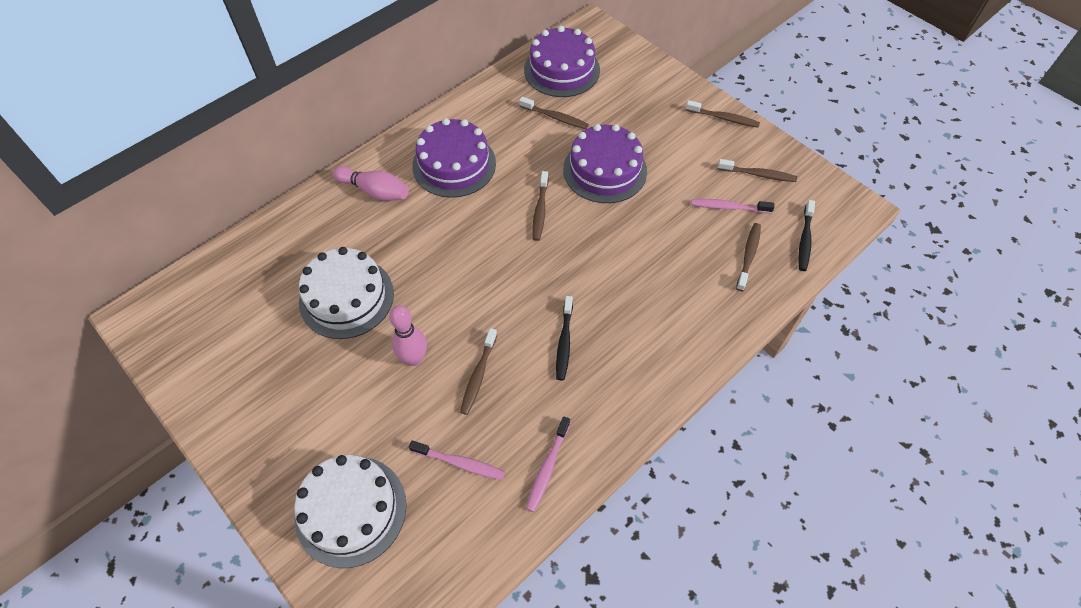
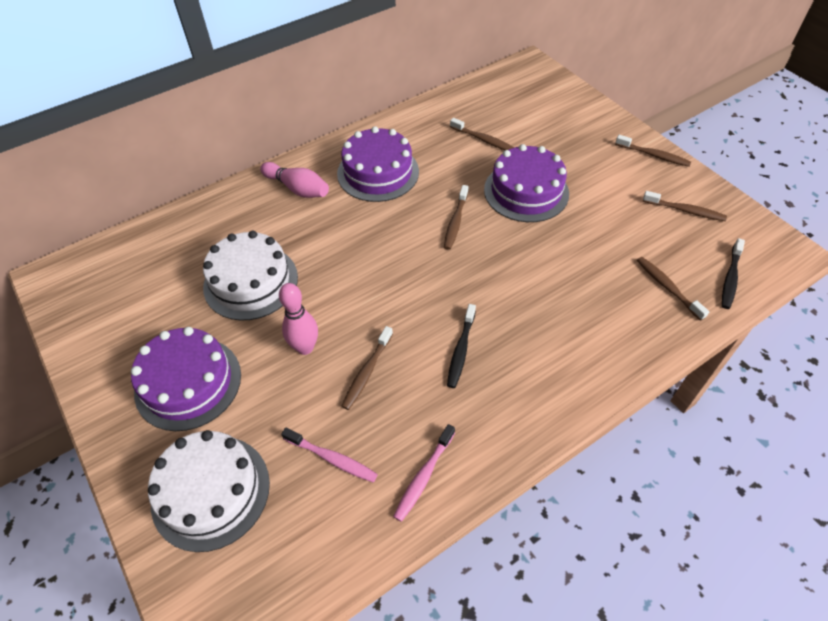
camera: 10 degrees right, 5 degrees down
purple cake [524,26,600,97] -> purple cake moved to [131,327,241,431]
pink toothbrush [691,199,775,213] -> none
brown toothbrush [736,223,761,291] -> brown toothbrush turned 60 degrees counterclockwise [637,257,709,321]

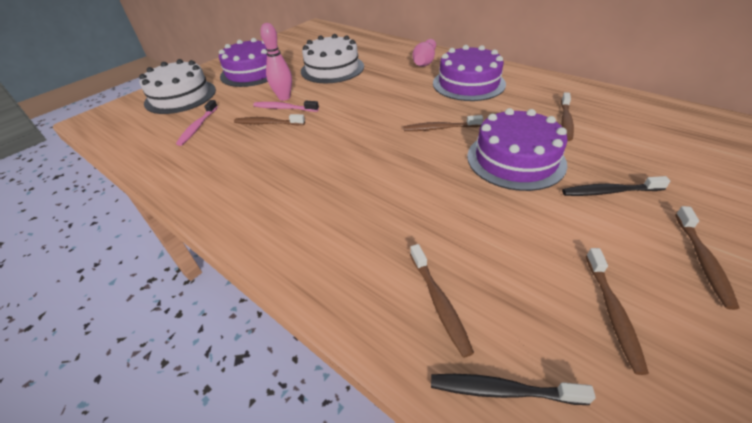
camera: 75 degrees right, 10 degrees down
pink toothbrush [393,424,455,522] -> pink toothbrush moved to [253,101,319,112]
black toothbrush [447,304,476,388] -> black toothbrush moved to [562,176,670,196]
brown toothbrush [637,257,709,321] -> brown toothbrush turned 120 degrees clockwise [410,244,474,358]

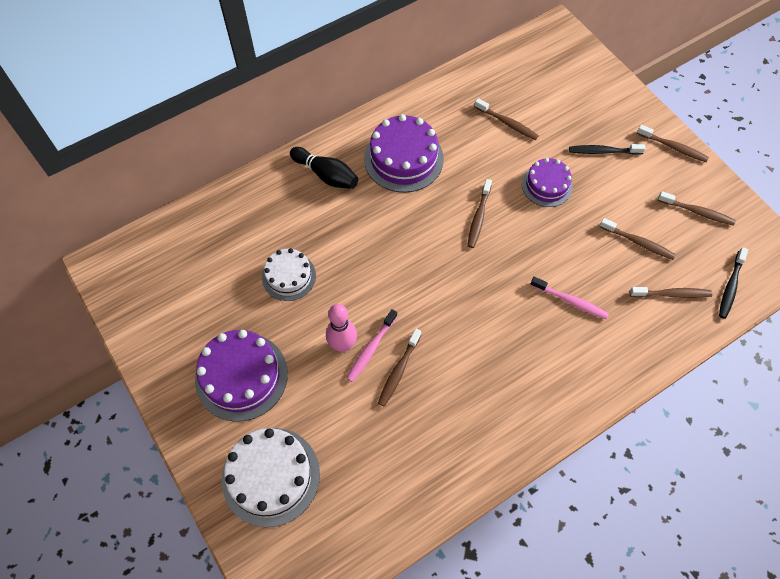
camera: 75 degrees left, 20 degrees up
pink toothbrush [176,100,218,146] -> pink toothbrush moved to [530,277,609,319]
white cake [301,34,364,83] -> white cake [262,248,316,301], size x0.62
pink bowling pin [412,39,436,66] -> black bowling pin [290,147,358,189]
purple cake [467,108,568,191] -> purple cake [522,158,573,207], size x0.62
black toothbrush [562,176,670,196] -> black toothbrush turned 75 degrees clockwise [569,144,646,155]
none -> brown toothbrush [599,218,676,260]

